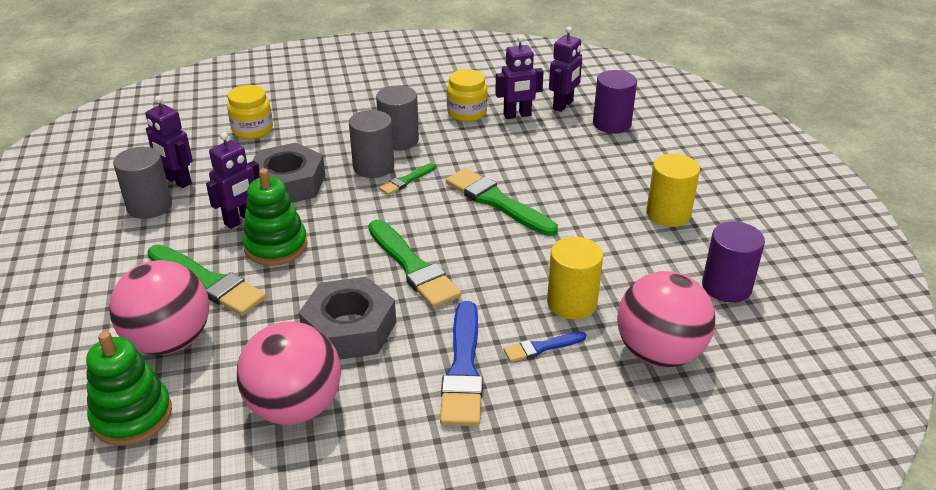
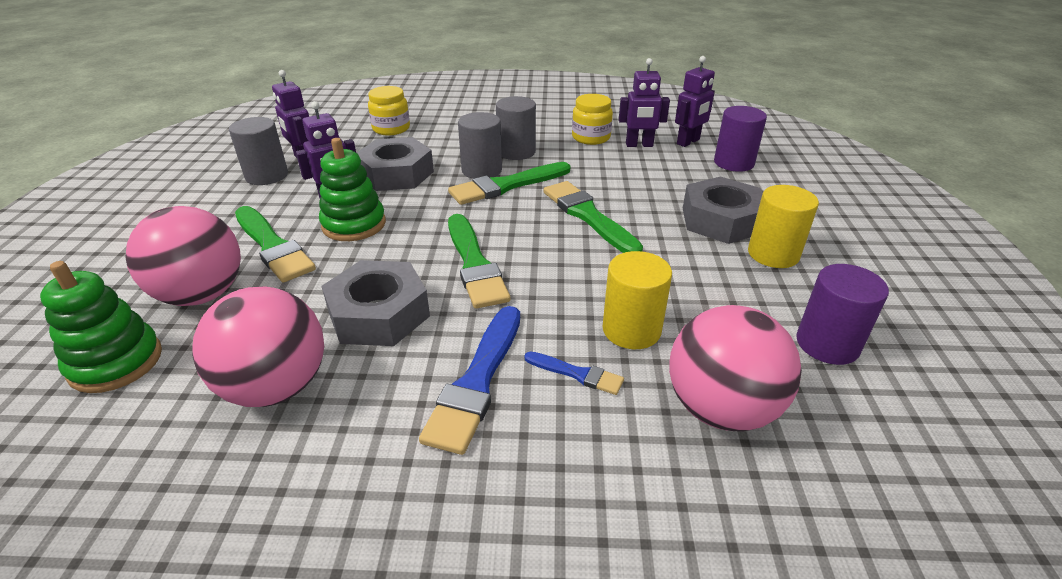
camera: 15 degrees right, 0 degrees up
green brush [379,163,436,195] -> green brush [448,162,570,205], size x1.92
blue brush [504,331,586,362] -> blue brush turned 150 degrees counterclockwise [524,351,624,395]
none -> grey nut [683,177,763,244]

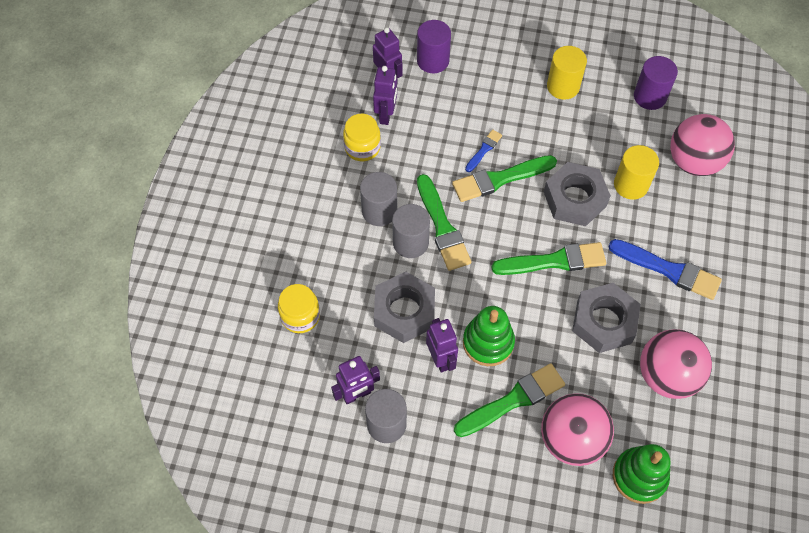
camera: 80 degrees left, 25 degrees up
blue brush [524,351,624,395] -> blue brush moved to [465,129,502,172]
grey nut [683,177,763,244] -> grey nut moved to [544,162,611,226]

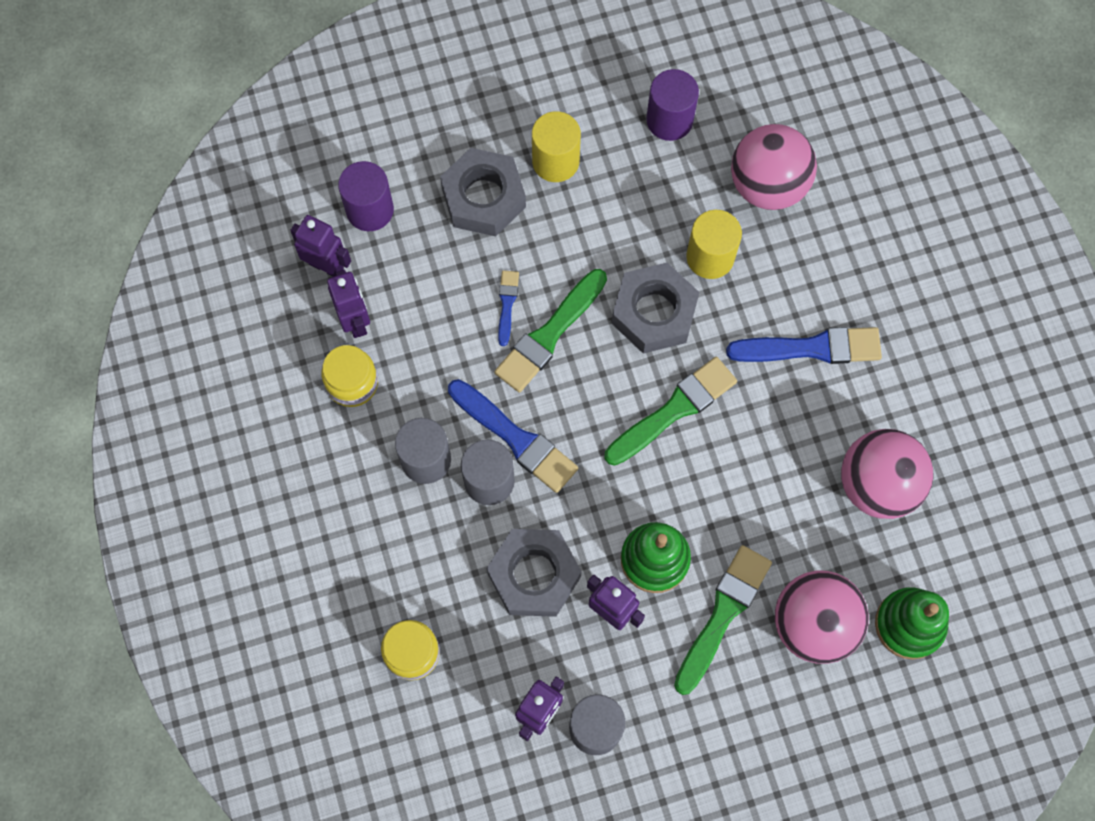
camera: 30 degrees left, 10 degrees up
green brush [417,174,471,271] -> blue brush [448,379,578,493]
grey nut [572,283,641,353] -> grey nut moved to [440,148,526,236]

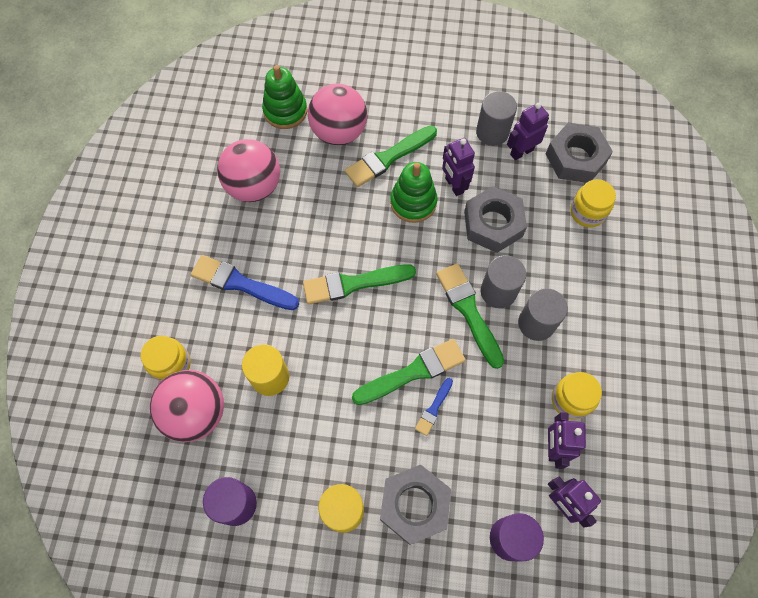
camera: 155 degrees left, 5 degrees down
blue brush [448,379,578,493] -> green brush [436,263,504,369]
grey nut [612,263,700,354] -> grey nut moved to [546,123,613,183]
none -> yellow jar [141,336,191,382]

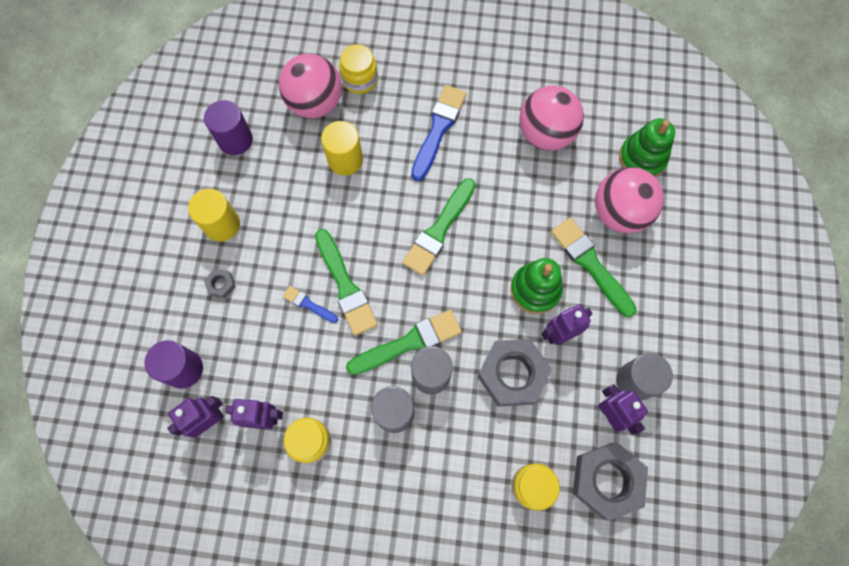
camera: 90 degrees right, 5 degrees up
green brush [303,264,416,304] -> green brush turned 135 degrees counterclockwise [402,178,476,276]
grey nut [380,465,451,545] -> grey nut [204,269,236,298], size x0.44

